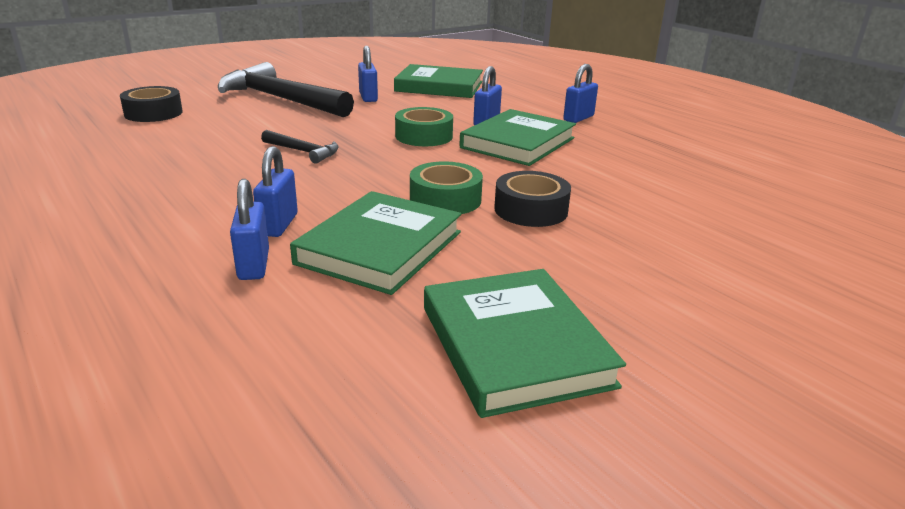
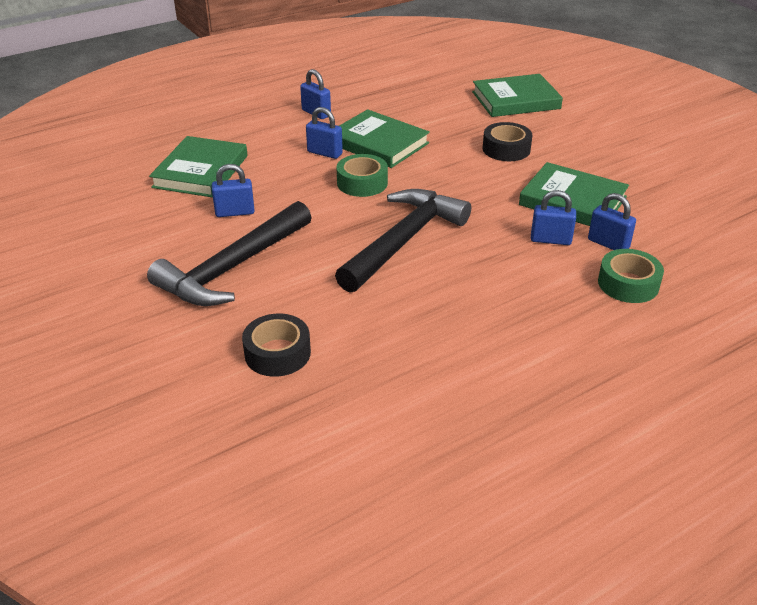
camera: 85 degrees left, 10 degrees up
blue padlock [230,179,269,280] -> blue padlock turned 45 degrees clockwise [588,193,636,250]
black hammer [261,130,339,164] -> black hammer [335,189,471,293], size x2.20
green tape [410,161,483,214] -> green tape moved to [598,249,664,303]
green book [424,269,626,418] -> green book moved to [472,74,563,117]

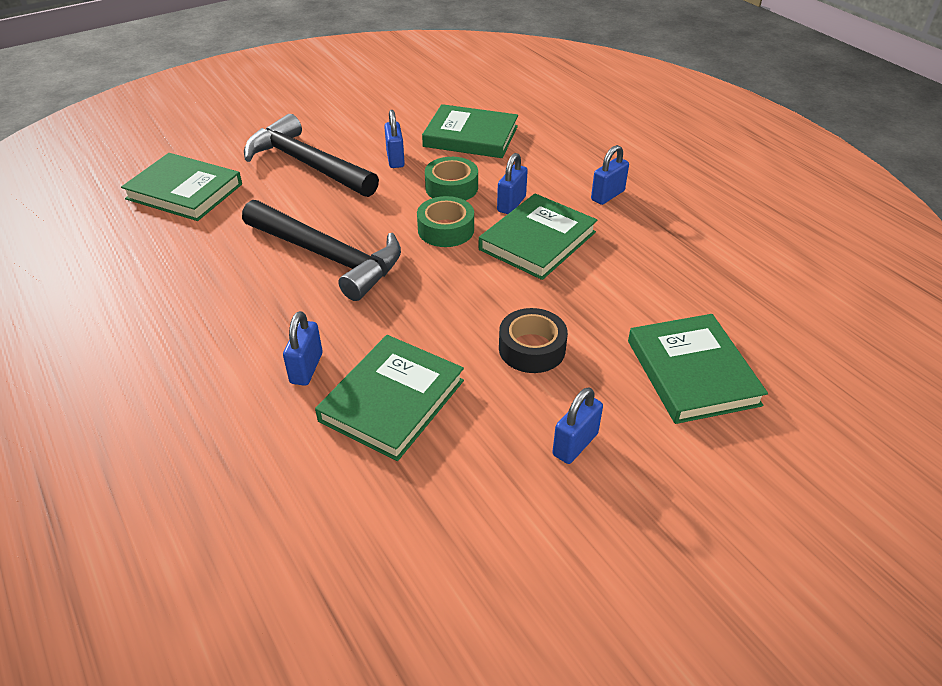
camera: 90 degrees right, 5 degrees up
black tape [242,313,311,377] -> green book [121,153,242,221]
blue padlock [588,193,636,250] -> blue padlock moved to [553,387,603,464]
green tape [598,249,664,303] -> green tape moved to [425,157,478,201]

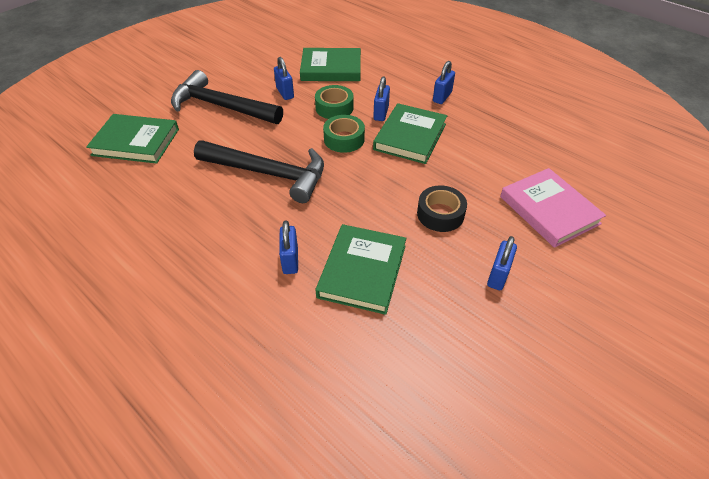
camera: 15 degrees left, 5 degrees up
green book [628,314,768,424] -> pink book [500,168,606,248]

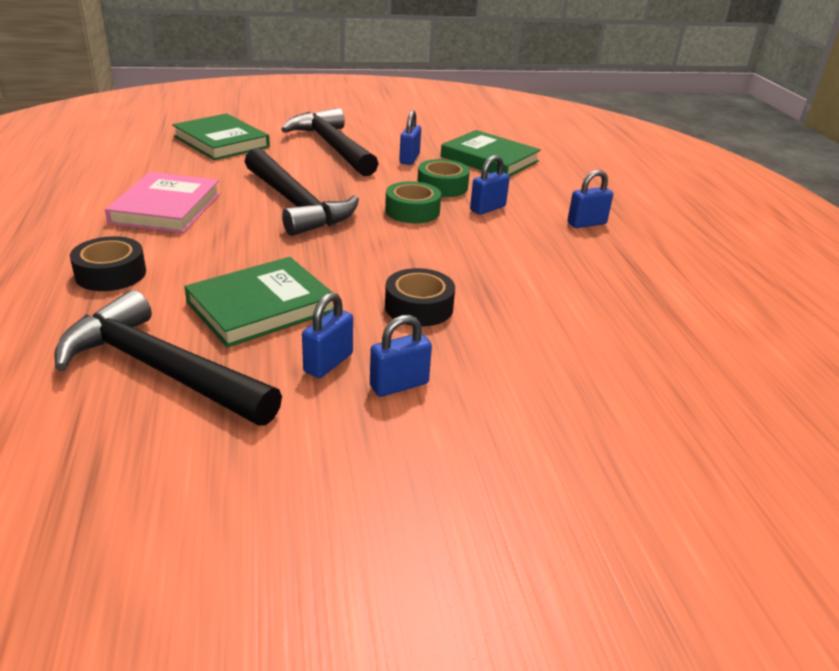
camera: 35 degrees right, 15 degrees down
blue padlock [279,220,298,274] -> blue padlock moved to [302,292,353,378]
green book [373,103,447,164] -> none
pink book [500,168,606,248] -> pink book moved to [105,172,220,233]
none -> black hammer [54,290,282,426]
none -> black tape [70,236,146,291]

